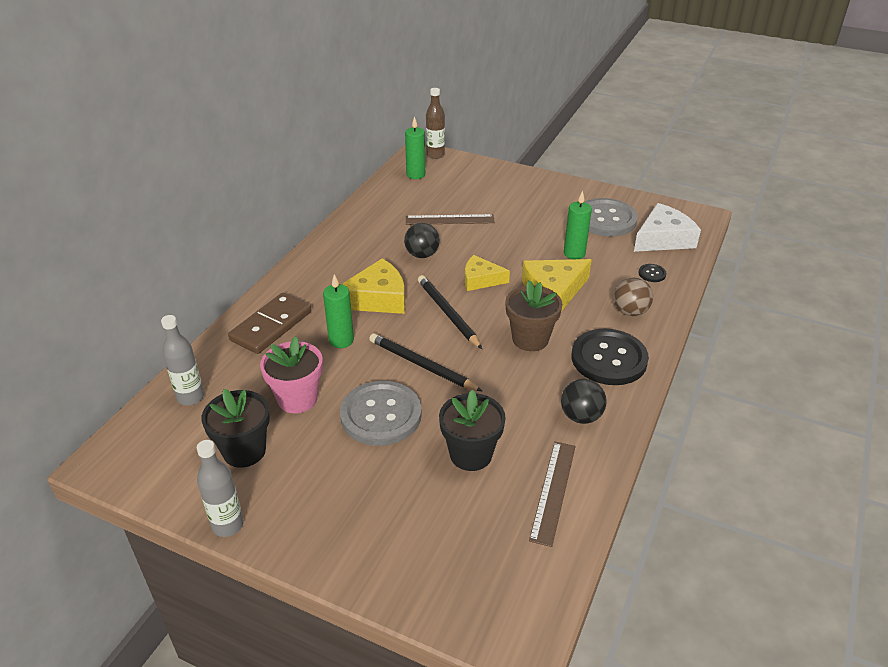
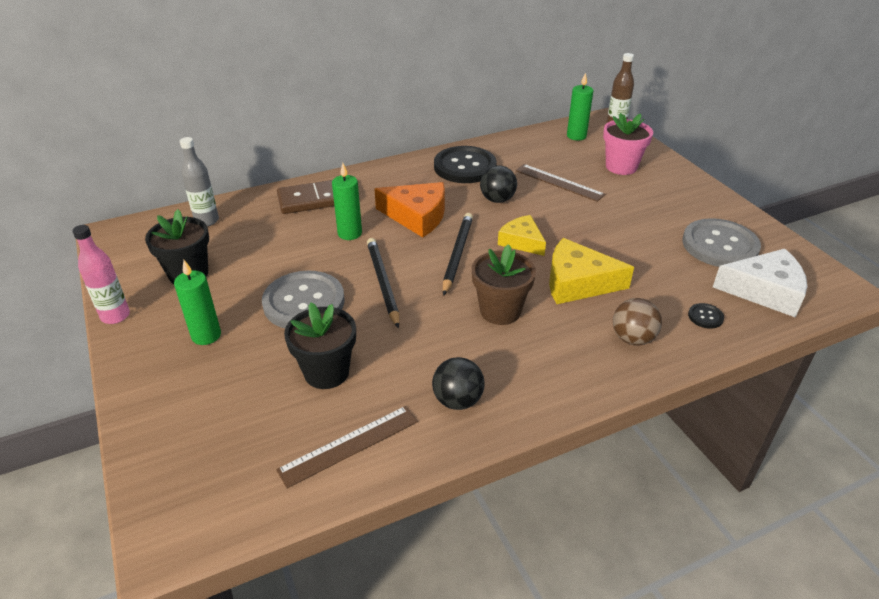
camera: 40 degrees right, 0 degrees up
grey bottle [197,440,244,537] -> pink bottle [72,225,130,324]
pink flower pot [260,336,323,414] -> pink flower pot moved to [603,113,653,175]
yellow cheese [342,258,405,314] -> orange cheese [375,182,445,237]
green candle [564,191,592,259] -> green candle moved to [174,260,221,345]
black button [572,329,649,385] -> black button moved to [434,146,497,183]

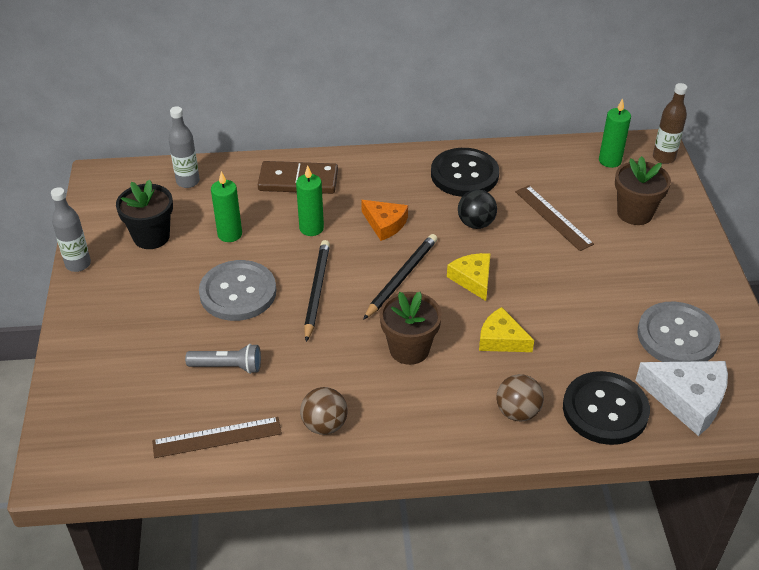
camera: 20 degrees right, 5 degrees up
pink bottle [72,225,130,324] -> grey bottle [51,187,91,272]
green candle [174,260,221,345] -> green candle moved to [211,171,242,242]
black flower pot [284,302,356,389] -> grey flashlight [185,344,261,374]
orange cheese [375,182,445,237] -> orange cheese [361,200,408,241], size x0.66
black ball [432,357,485,410] -> brown ball [300,387,348,435]
yellow cheese [549,238,634,304] -> yellow cheese [479,307,534,352], size x0.66
pink flower pot [603,113,653,175] -> brown flower pot [615,156,671,225]
black button [688,303,724,329] -> black button [563,371,650,445], size x2.45

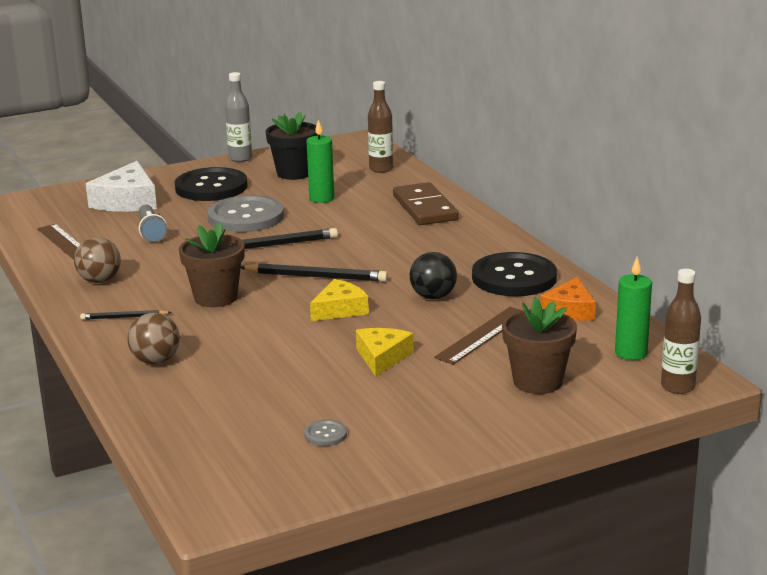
camera: 70 degrees right, 20 degrees down
grey bottle [168,106,200,188] -> brown bottle [368,81,393,173]
green candle [296,166,324,236] -> none
orange cheese [361,200,408,241] -> orange cheese moved to [540,277,596,321]
yellow cheese [479,307,534,352] -> yellow cheese moved to [356,328,414,377]
black button [563,371,650,445] -> black button moved to [175,167,248,201]
white cheese [635,361,728,436] -> white cheese moved to [86,161,157,212]
grey button [638,302,720,362] -> grey button [304,420,347,446], size x0.41
none -> black pencil [80,310,172,320]

